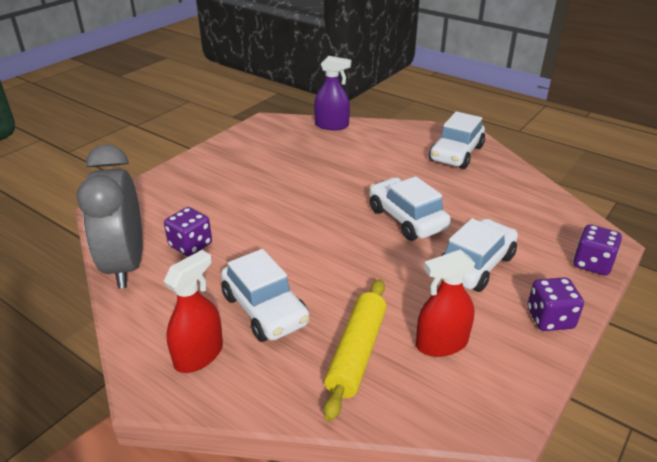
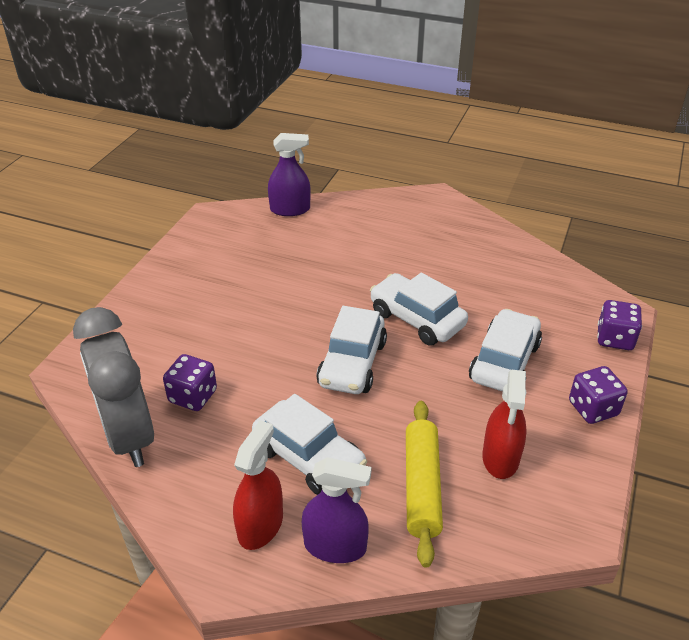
camera: 15 degrees left, 5 degrees up
red spray bottle [416,249,476,357] -> red spray bottle turned 45 degrees counterclockwise [482,370,527,479]
white car [429,111,485,169] -> white car moved to [316,306,387,394]
none -> purple spray bottle [302,457,372,563]

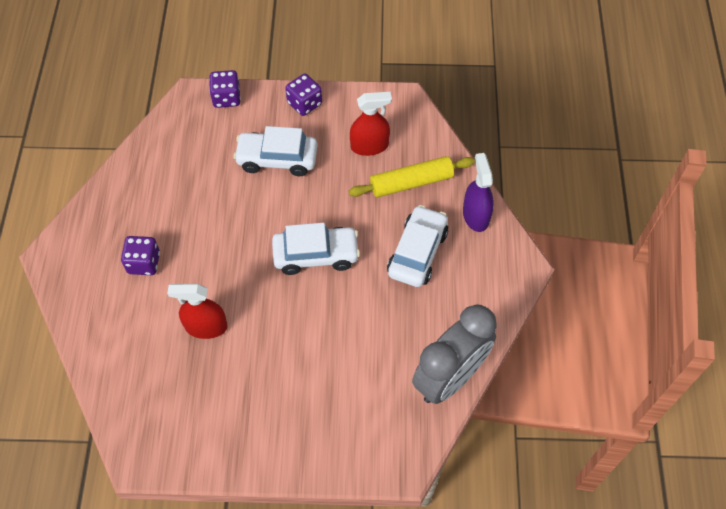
camera: 110 degrees left, 20 degrees up
purple dice [163,354,217,411] -> purple dice moved to [121,236,160,275]
red spray bottle [233,420,283,550] -> red spray bottle moved to [167,284,227,339]
purple spray bottle [268,133,311,216] -> none
white car [370,273,468,346] -> none

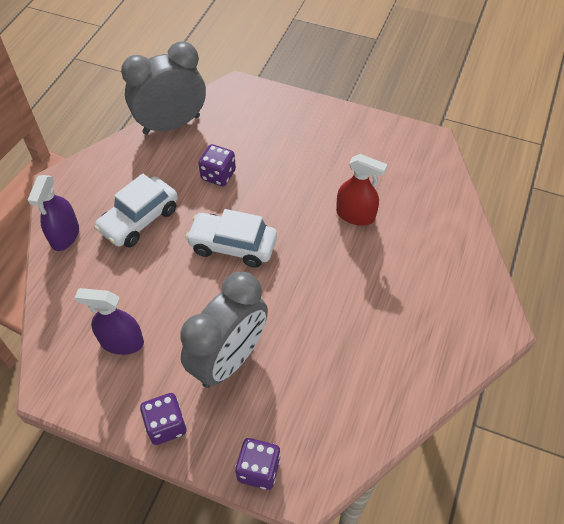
camera: 160 degrees left, 5 degrees down
purple dice [121,236,160,275] -> purple dice moved to [198,144,236,186]
white car [233,126,317,176] -> grey clock [181,272,268,388]
yellow rolling pin [348,156,475,197] -> none
red spray bottle [350,92,392,156] -> purple spray bottle [75,288,144,355]

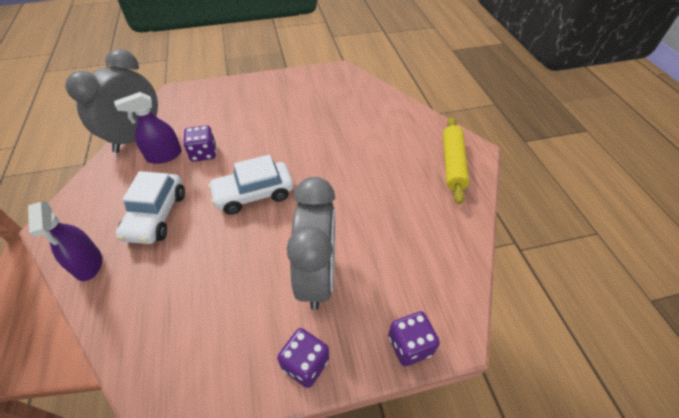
camera: 35 degrees left, 5 degrees down
purple spray bottle [75,288,144,355] -> purple spray bottle moved to [114,92,182,164]
red spray bottle [336,154,387,225] -> none
none -> yellow rolling pin [443,117,469,204]

